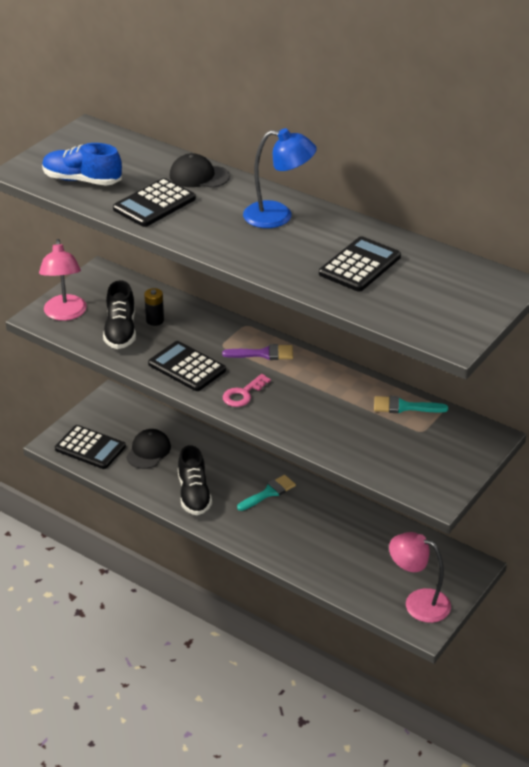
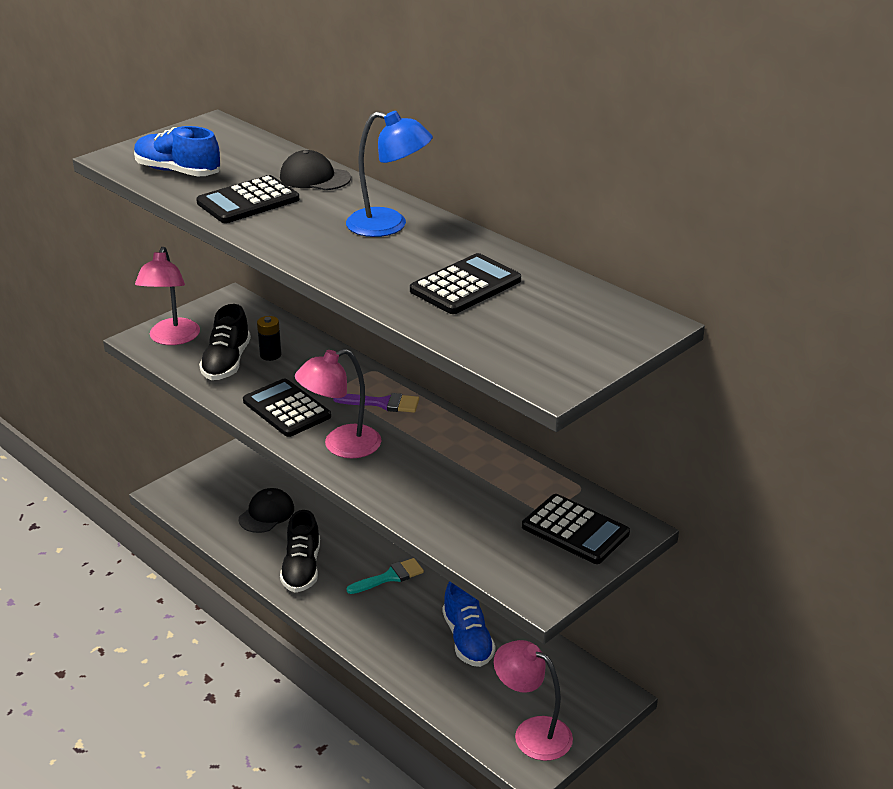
camera: 10 degrees right, 5 degrees down
black calculator [55,425,126,469] -> black calculator moved to [522,494,630,564]
pink key [223,374,271,407] -> pink lamp [295,349,381,458]
turquoise brush [374,396,448,413] -> none
none -> blue shoe [442,581,496,667]

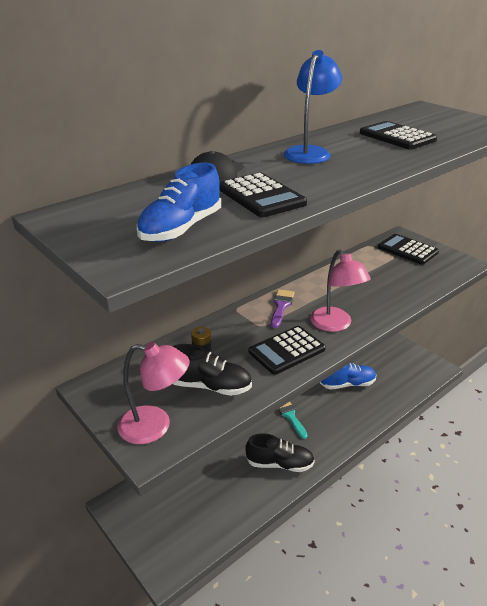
camera: 85 degrees left, 0 degrees up
black cap [239,488,294,533] -> none
pink lamp [494,640,573,761] -> none
black calculator [522,494,630,564] -> black calculator turned 90 degrees counterclockwise [378,234,439,265]

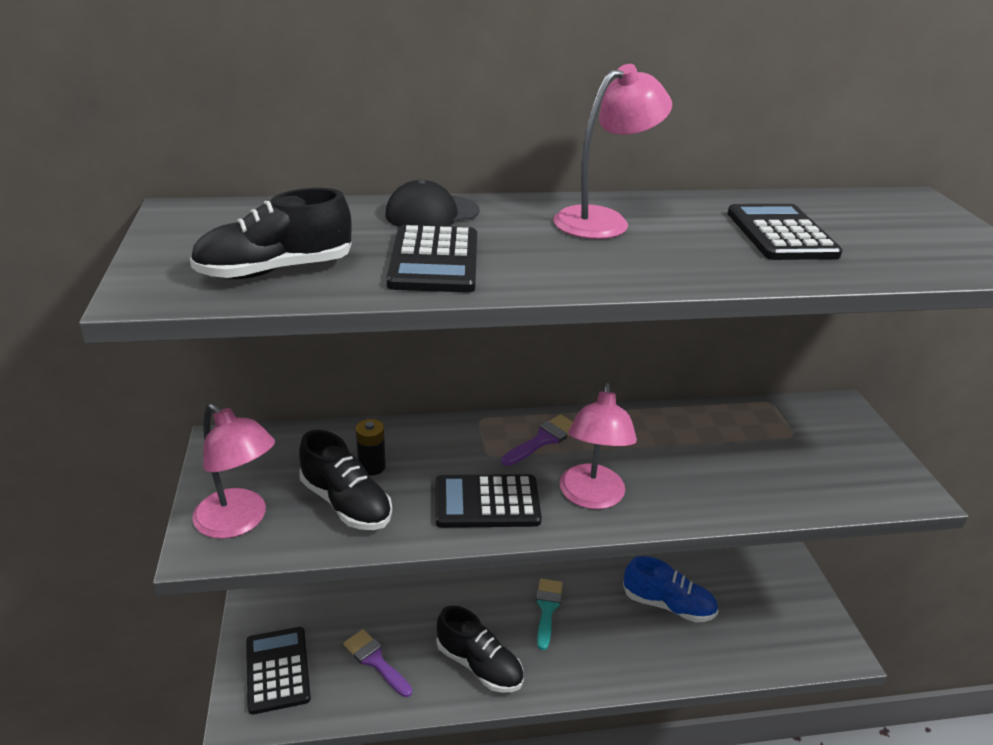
camera: 30 degrees right, 0 degrees up
blue shoe [137,163,221,242] -> black shoe [190,188,352,279]
blue lamp [284,50,342,164] -> pink lamp [554,64,672,239]
black calculator [378,234,439,265] -> black calculator moved to [246,627,311,714]
none -> purple brush [343,629,412,697]

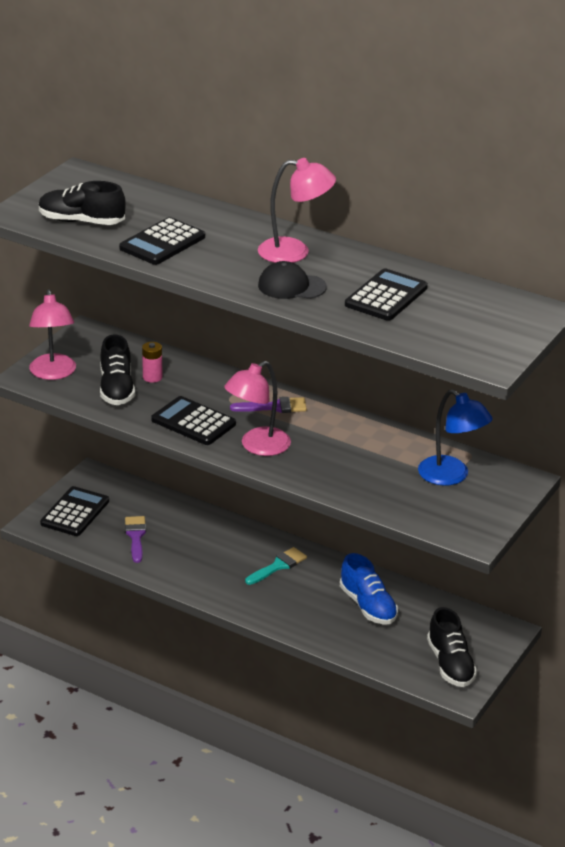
camera: 40 degrees right, 0 degrees up
black battery [356,419,386,476] -> pink battery [142,342,163,383]
black cap [385,180,480,227] -> black cap moved to [258,261,327,299]
black shoe [436,606,524,693] -> black shoe moved to [427,607,477,687]
none -> blue lamp [418,389,493,486]

